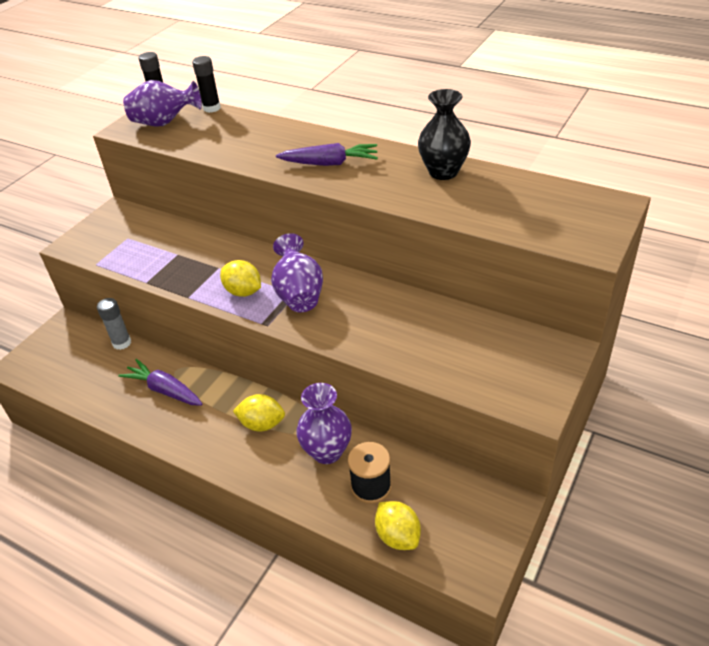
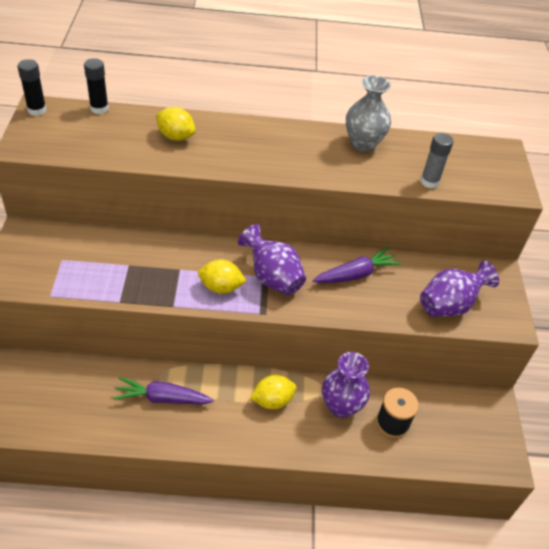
camera: 35 degrees left, 5 degrees up
grey glue stick [97,298,131,350] -> grey glue stick moved to [420,133,453,188]
purple vase [123,80,202,127] -> purple vase moved to [420,261,499,317]
purple carrot [276,143,378,166] -> purple carrot moved to [313,247,402,283]
yellow lemon [375,501,421,550] -> yellow lemon moved to [156,107,195,141]
black vase [418,89,471,180] -> grey vase [346,75,391,152]

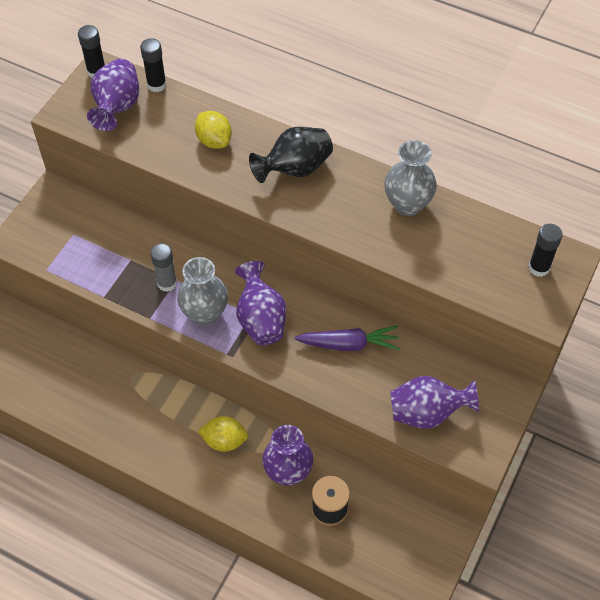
camera: 30 degrees right, 10 degrees up
purple carrot [113,377,214,405] -> none
yellow lemon [198,259,246,294] -> grey vase [177,257,228,325]
grey glue stick [420,133,453,188] -> grey glue stick moved to [151,243,177,292]
none -> purple vase [87,58,139,131]
none -> black vase [249,127,333,183]
none -> black glue stick [528,224,563,277]

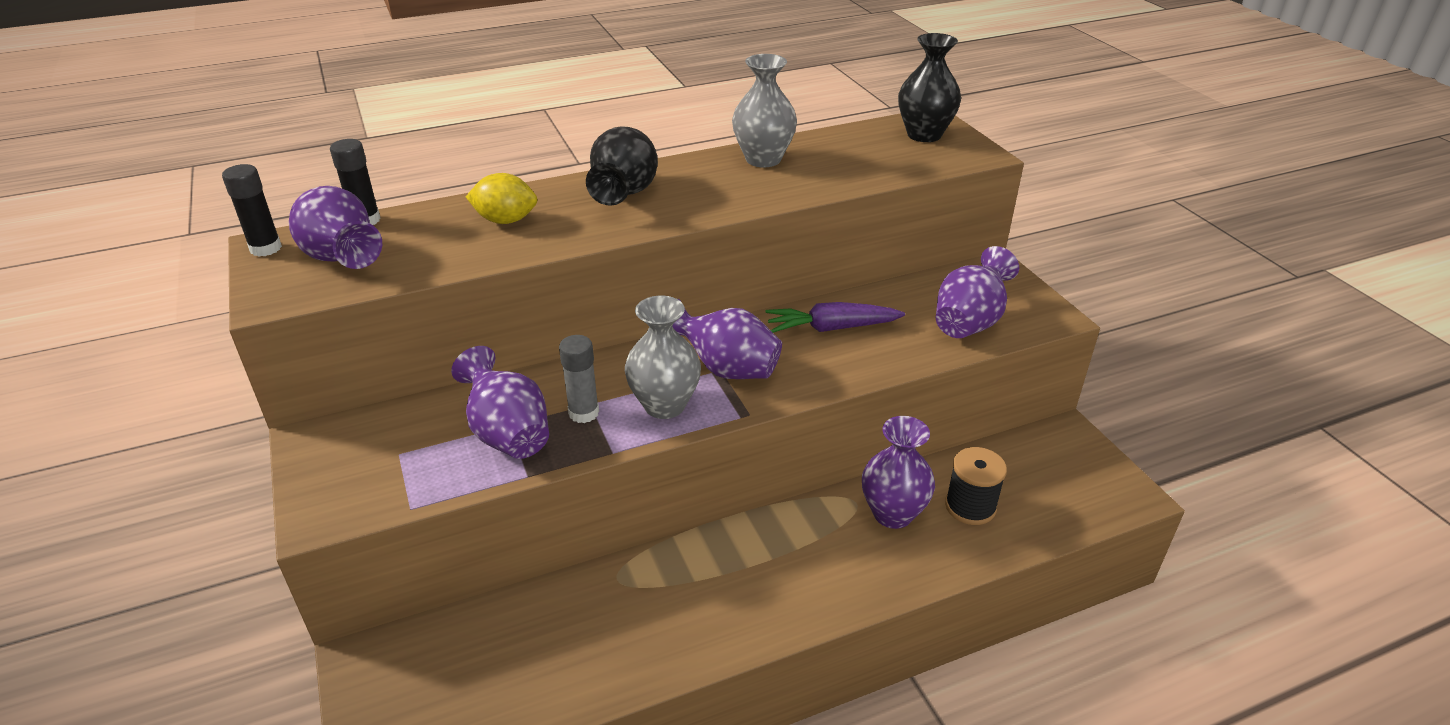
camera: 50 degrees left, 20 degrees down
yellow lemon [198,416,248,452] -> none
purple carrot [294,326,400,351] -> purple carrot turned 135 degrees counterclockwise [765,302,905,333]
black glue stick [528,224,563,277] -> black vase [898,33,961,142]
none -> purple vase [451,346,549,459]

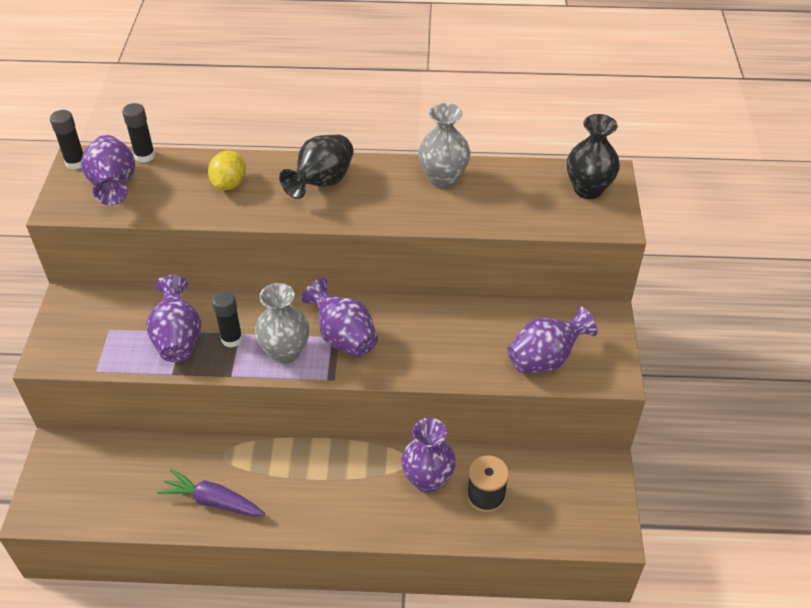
camera: 25 degrees right, 10 degrees up
yellow lemon [466,173,537,224] -> yellow lemon turned 75 degrees clockwise [208,151,246,190]
grey glue stick [559,335,599,423] -> black glue stick [212,291,243,348]
purple carrot [765,302,905,333] -> purple carrot moved to [157,469,265,516]

